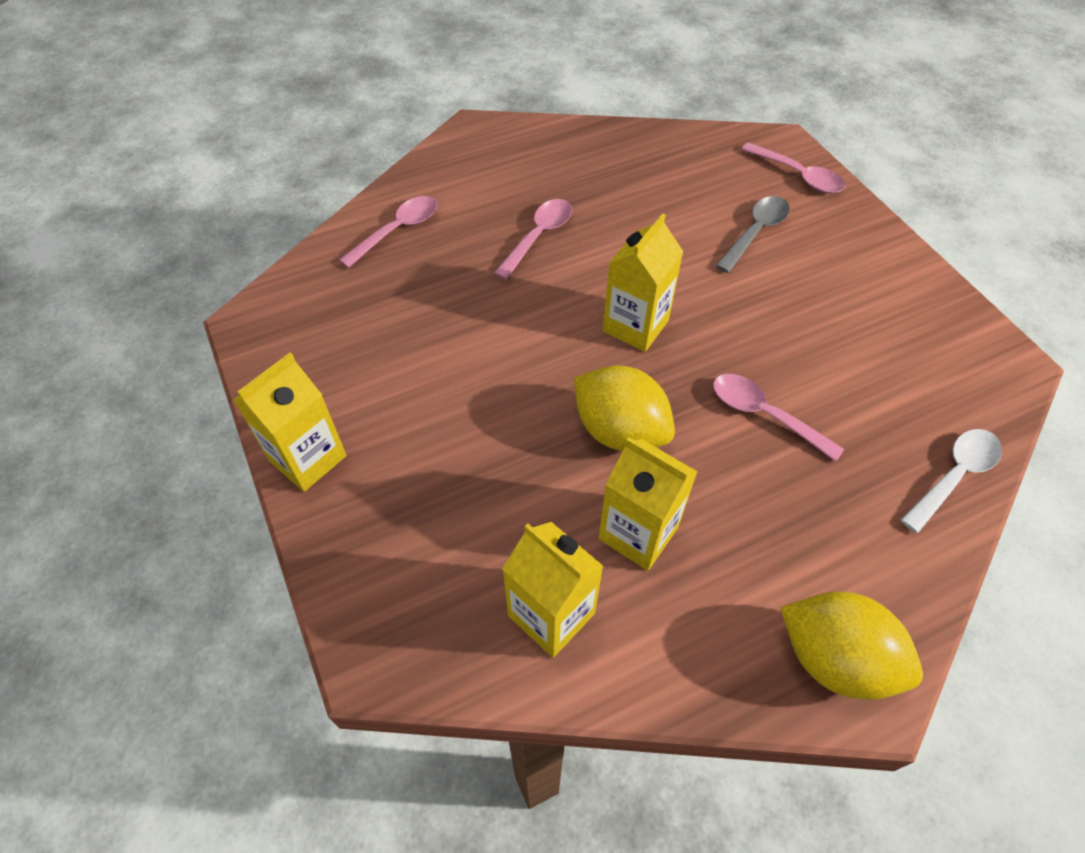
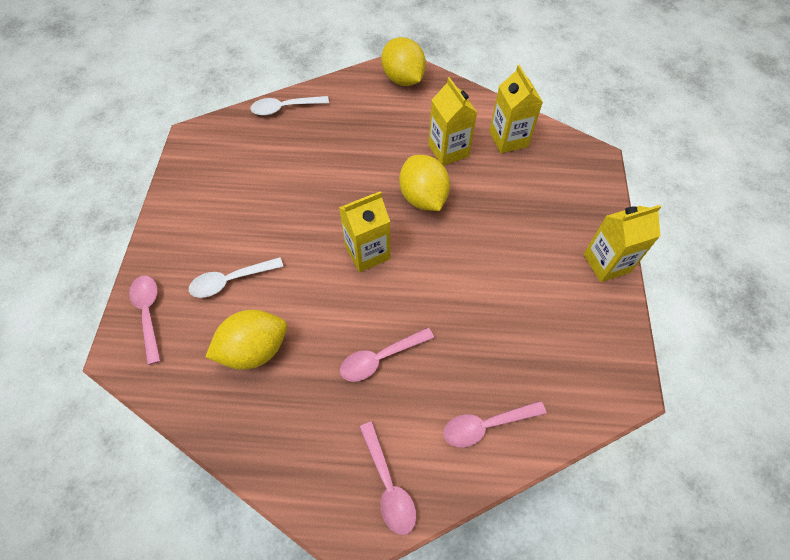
camera: 150 degrees left, 5 degrees up
pink spoon [713,374,844,462] -> pink spoon moved to [360,422,416,535]
grey spoon [715,196,790,273] -> white spoon [189,257,284,298]
none -> yellow lemon [205,310,287,370]

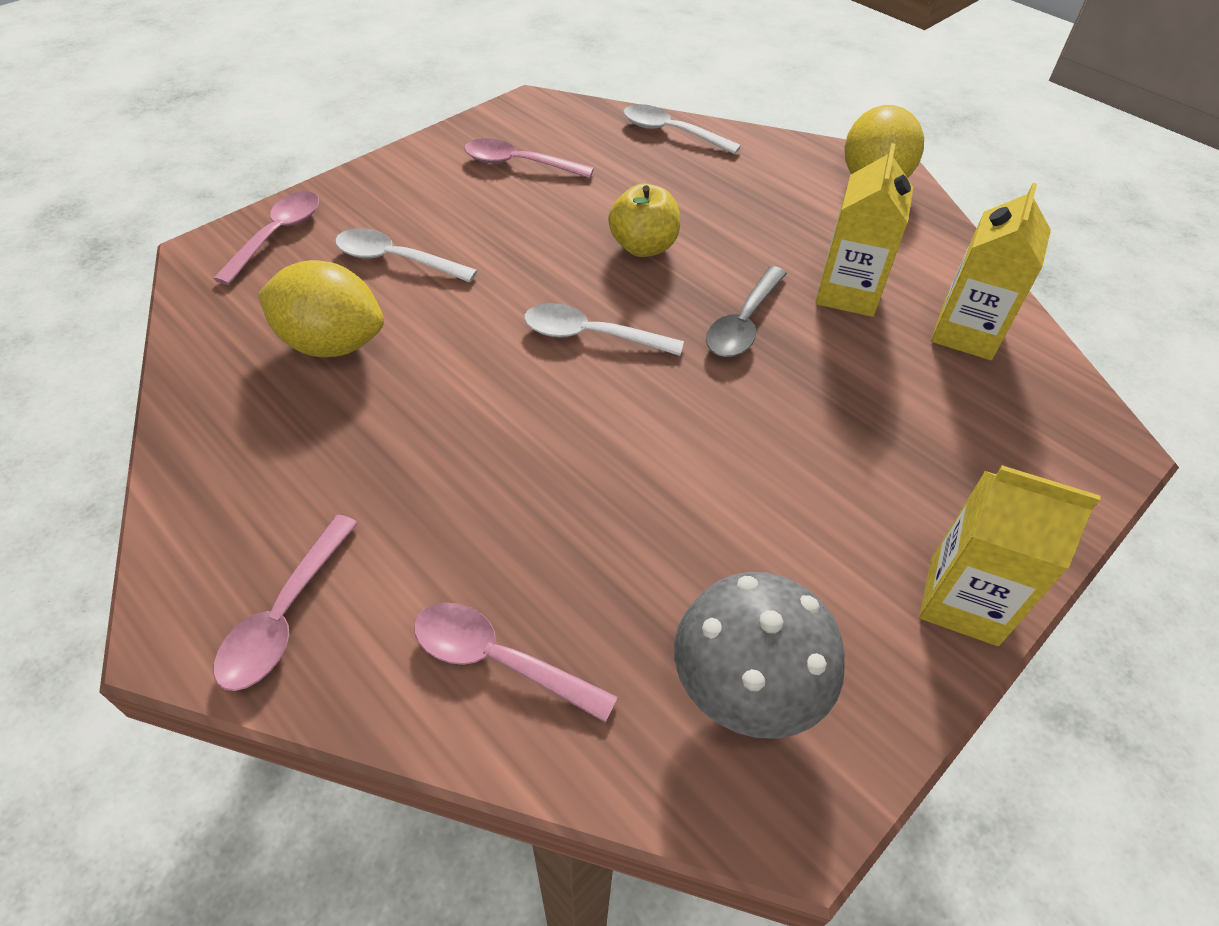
camera: 40 degrees right, 10 degrees down
yellow carton [339,191,390,272] -> white spoon [524,303,684,356]
pink spoon [340,328,434,382] -> pink spoon moved to [464,138,594,178]
yellow lemon [399,155,450,211] -> grey spoon [706,266,787,357]
none -> yellow apple [608,184,680,257]
none -> grey mushroom [674,572,845,739]

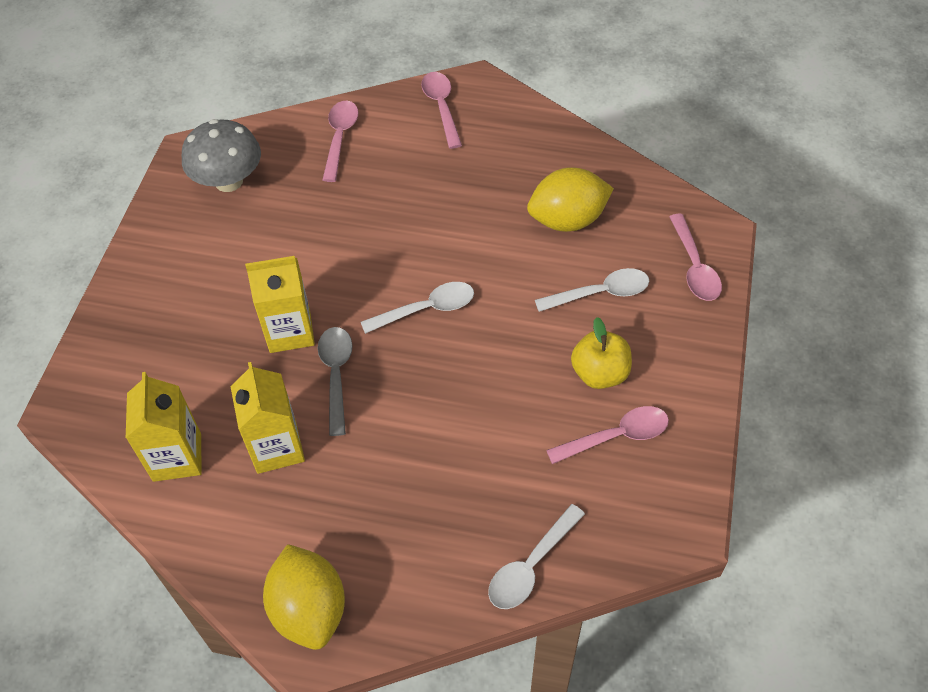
camera: 150 degrees right, 5 degrees up
pink spoon [414,602,618,723] -> pink spoon turned 75 degrees counterclockwise [322,101,358,182]
yellow apple [608,184,680,257] -> yellow apple moved to [571,317,632,389]
white spoon [623,104,741,154] -> white spoon turned 135 degrees clockwise [488,504,585,609]
yellow carton [919,465,1100,646] -> yellow carton moved to [245,256,315,353]

